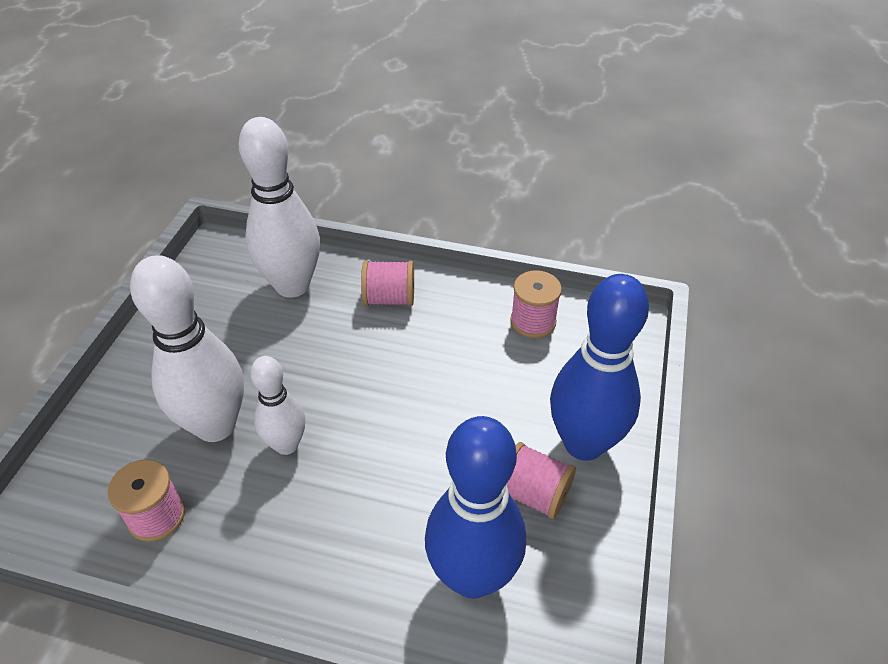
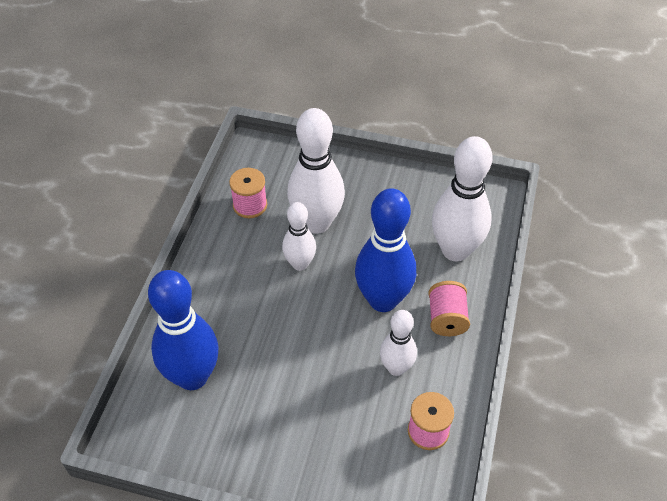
camera: 90 degrees right, 5 degrees up
pink spool [506,442,576,519] -> none
blue bowling pin [550,274,649,461] -> blue bowling pin moved to [355,188,416,312]
none -> white bowling pin [380,310,417,376]

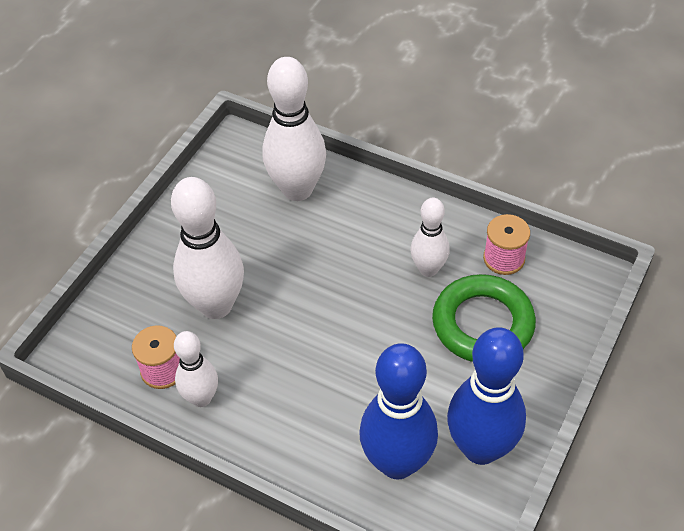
camera: 75 degrees left, 0 degrees up
white bowling pin [282,202,316,271] -> white bowling pin moved to [174,331,218,407]
blue bowling pin [355,188,416,312] -> blue bowling pin moved to [447,327,526,465]
pink spool [428,281,470,336] -> none
none -> green ring [432,274,536,362]

